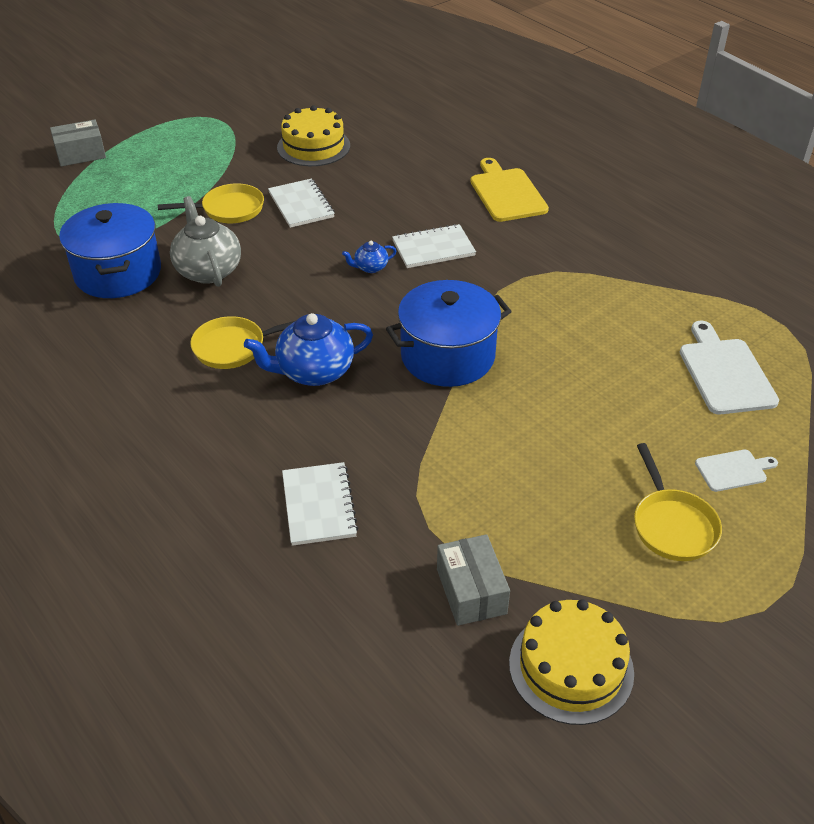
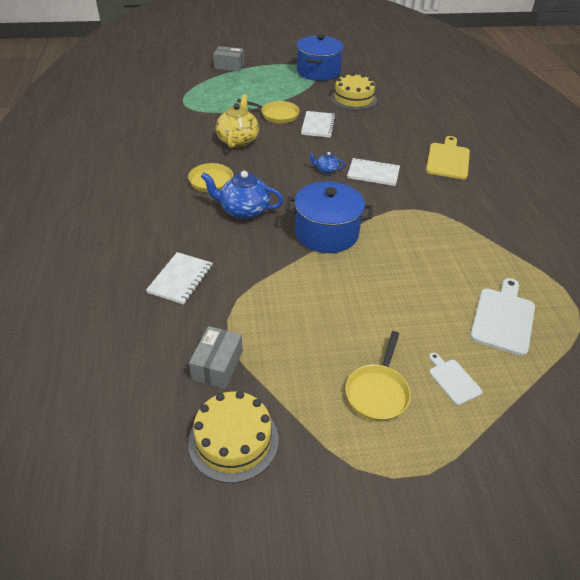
camera: 30 degrees right, 0 degrees up
blue pot [59,203,161,298] -> blue pot moved to [296,34,344,81]
grey teapot [170,196,241,287] -> yellow teapot [216,94,259,148]
white cutting board [695,449,778,492] -> white cutting board turned 135 degrees counterclockwise [429,353,482,405]

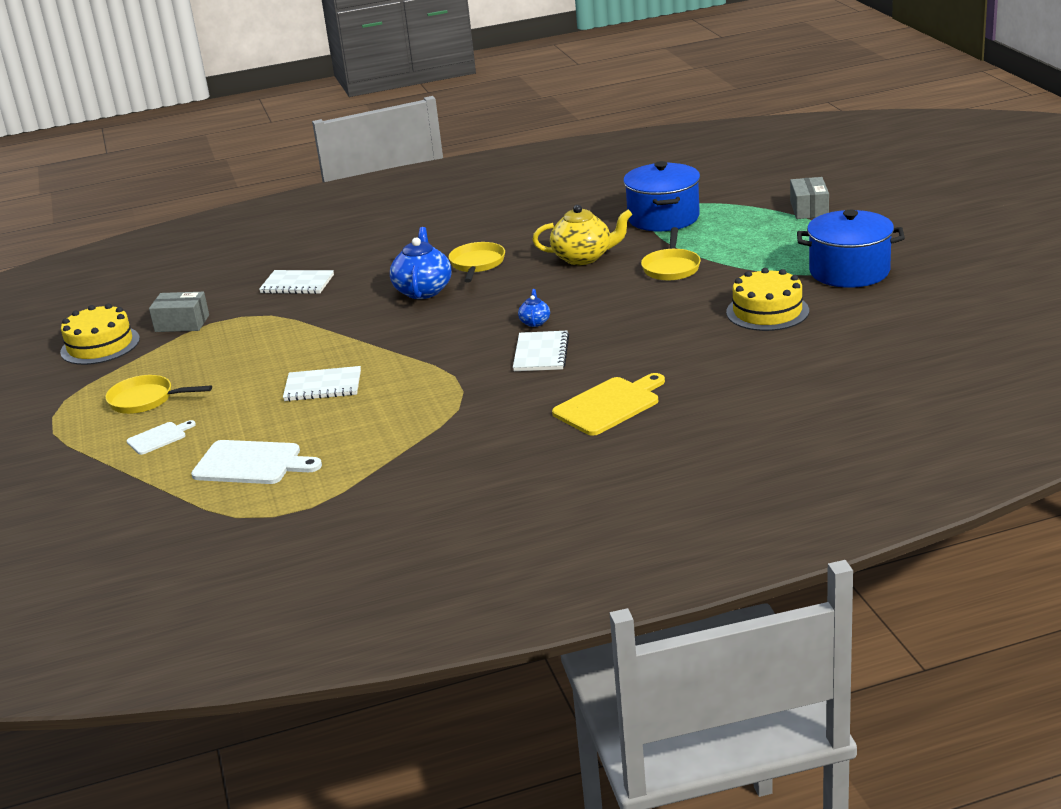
camera: 85 degrees right, 15 degrees down
blue pot [285,181,373,253] -> blue pot moved to [623,161,700,231]
white notebook [301,111,336,138] -> white notebook moved to [283,366,361,401]
yellow cutting board [426,136,470,179] -> yellow cutting board turned 45 degrees counterclockwise [552,373,665,436]

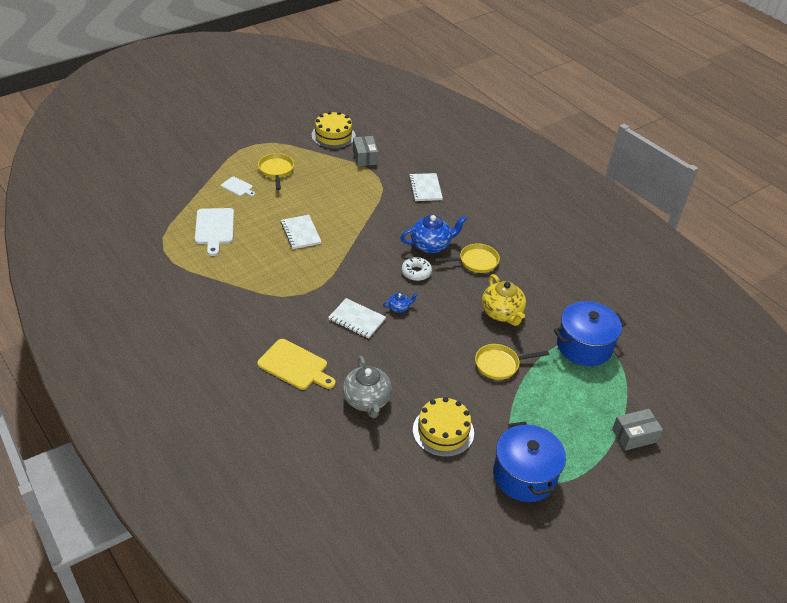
camera: 65 degrees right, 15 degrees up
white notebook [513,331,569,371] -> white notebook turned 45 degrees clockwise [328,298,386,339]
none -> grey teapot [343,356,392,418]
none -> white donut [402,257,432,281]

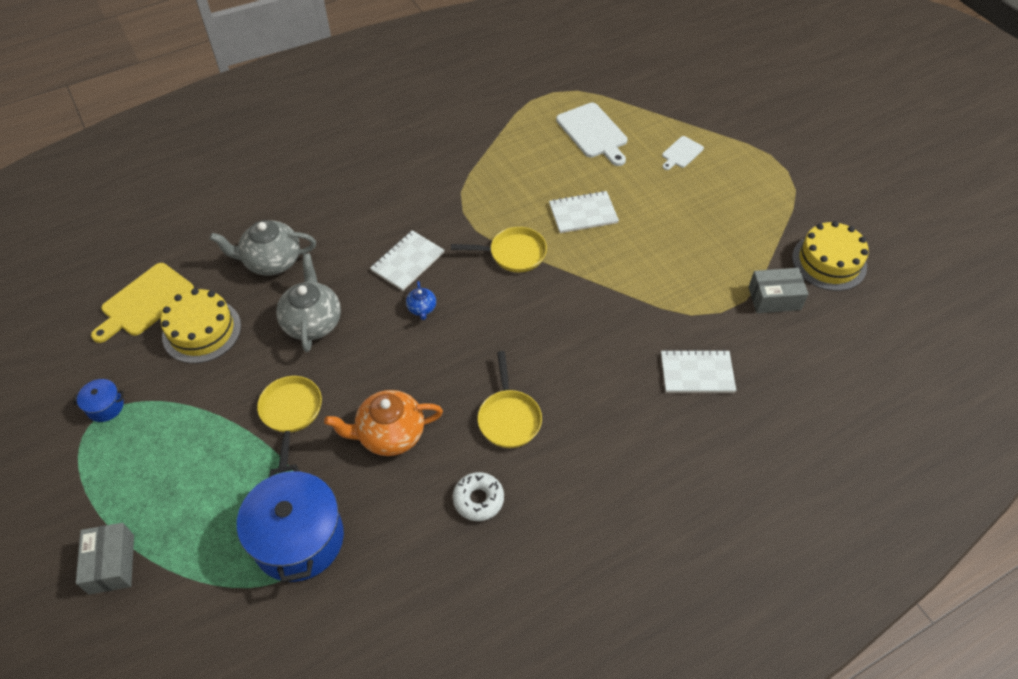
camera: 100 degrees right, 10 degrees up
white cutting board [195,208,234,256] -> white cutting board turned 120 degrees counterclockwise [556,103,627,166]
yellow cutting board [257,339,335,390] -> yellow cutting board moved to [91,263,194,343]
yellow pan [258,153,294,190] -> yellow pan moved to [451,227,547,272]
blue teapot [401,215,467,253] -> none
white donut [402,257,432,281] -> white donut moved to [453,472,504,521]
yellow teapot [482,274,526,326] -> orange teapot [324,390,443,456]
blue pot [493,421,566,502] -> blue pot [73,379,124,422], size x0.44
none -> grey teapot [276,254,341,352]

